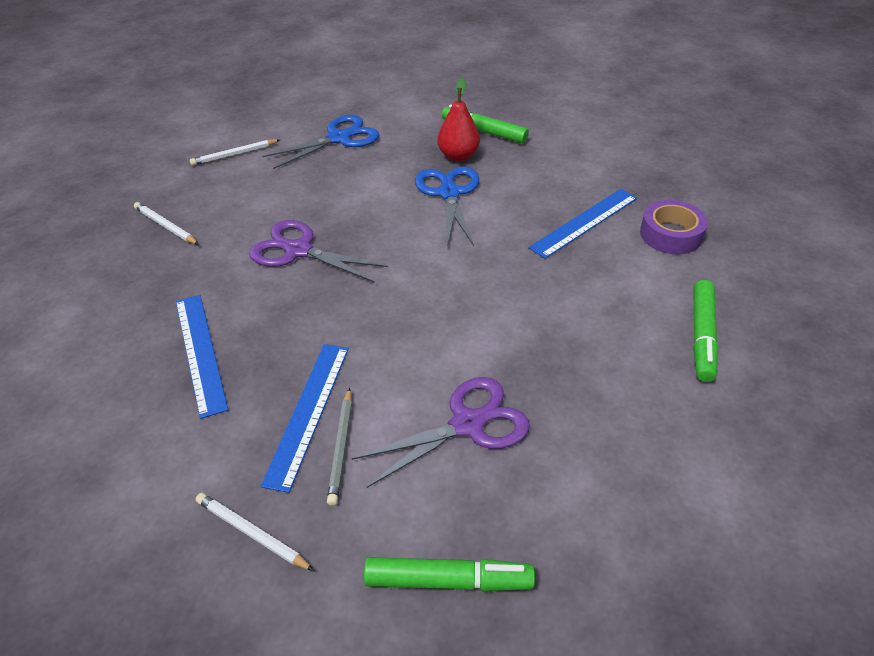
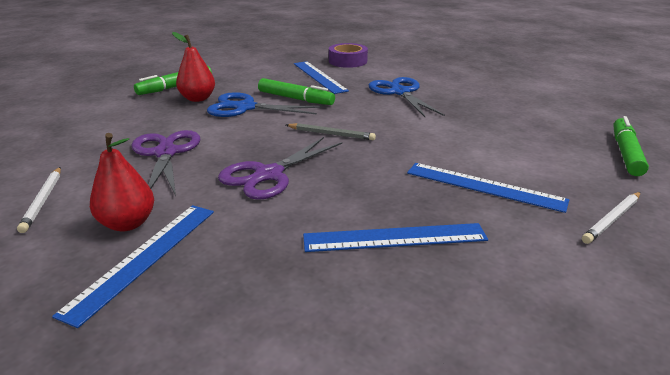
camera: 75 degrees left, 15 degrees down
white pencil [134,202,199,245] -> blue ruler [52,205,214,328]
blue scissors [262,115,379,169] -> blue scissors moved to [369,77,445,117]
grey pencil [327,388,352,506] -> grey pencil moved to [286,123,376,140]
purple scissors [351,377,530,488] -> purple scissors moved to [132,130,200,196]
green marker [693,280,719,382] -> green marker moved to [258,78,335,105]
none -> red pear [90,133,154,231]

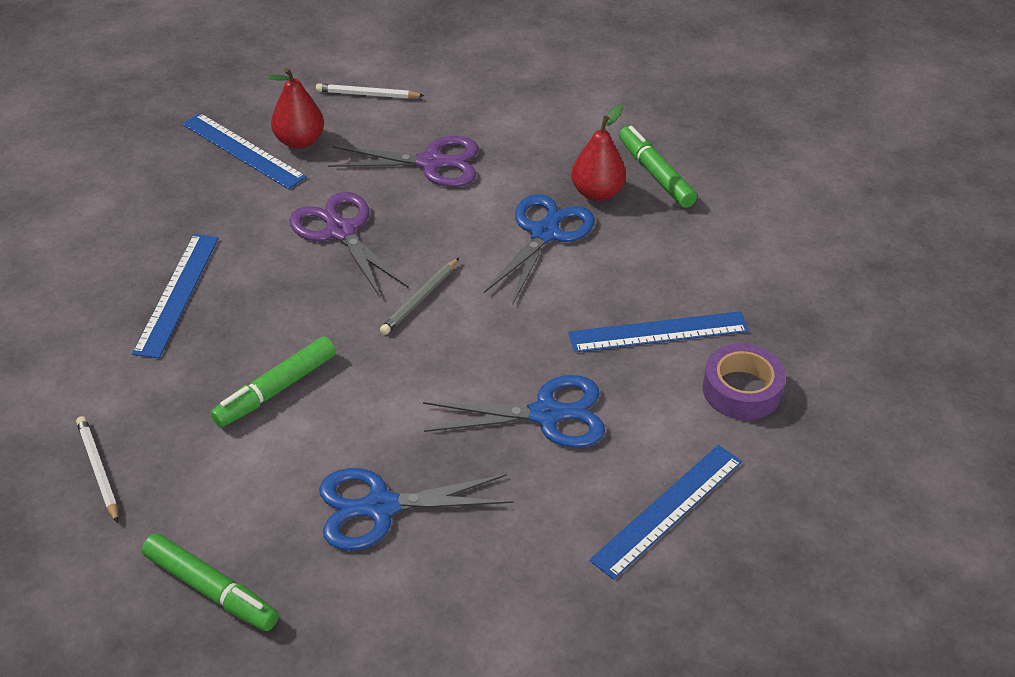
camera: 105 degrees right, 15 degrees up
green marker [258,78,335,105] -> green marker moved to [210,337,336,427]
blue ruler [407,163,569,213] -> blue ruler moved to [589,445,742,580]
none -> blue scissors [319,468,513,550]

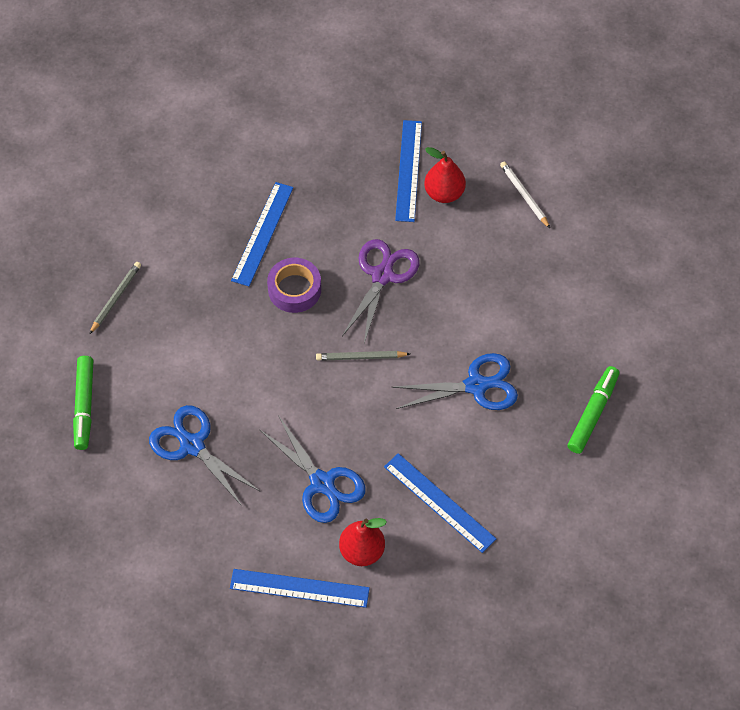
camera: 55 degrees right, 15 degrees up
white pencil [76,416,118,523] -> grey pencil [90,262,141,334]
blue ruler [132,234,219,359] -> blue ruler turned 45 degrees counterclockwise [231,182,293,286]
green marker [210,337,336,427] -> none
purple scissors [328,136,479,187] -> none
red pear [571,104,626,201] -> red pear moved to [339,518,387,566]
purple tape [702,343,786,420] -> purple tape moved to [267,258,321,313]

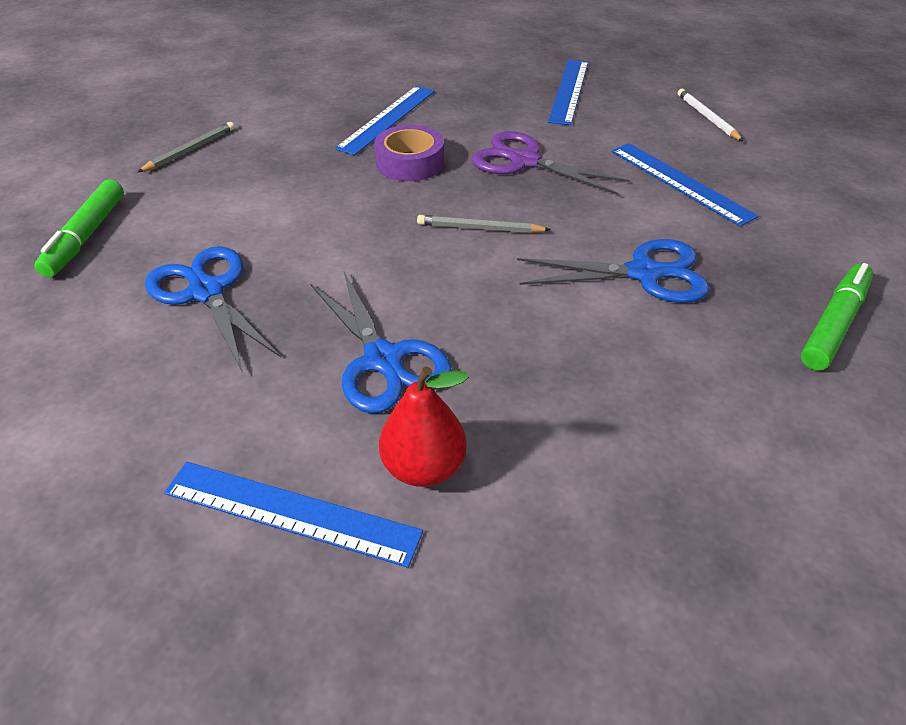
camera: 10 degrees right, 15 degrees down
purple scissors [342,239,419,343] -> purple scissors turned 90 degrees counterclockwise [472,131,630,195]
blue ruler [384,453,496,553] -> blue ruler moved to [611,143,759,227]
red pear [424,147,466,203] -> none

